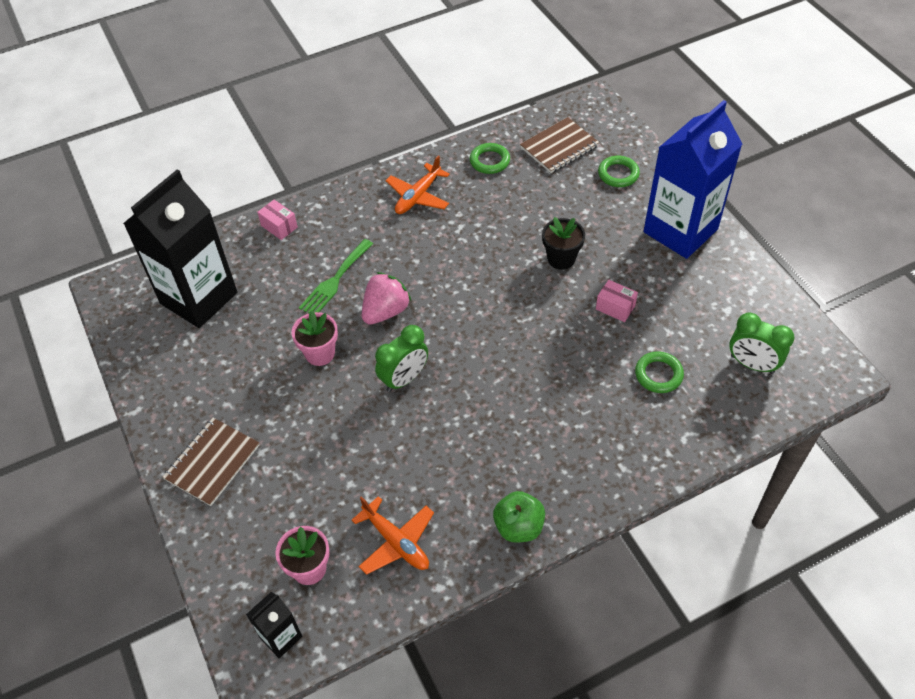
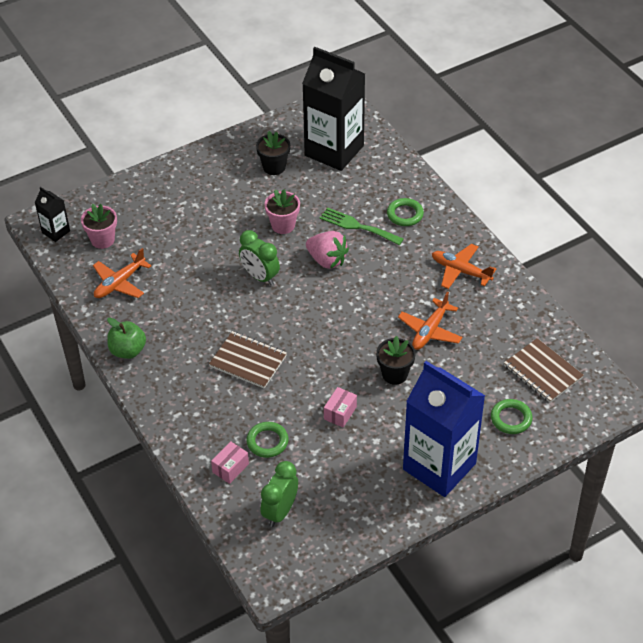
camera: 85 degrees right, 5 degrees down
brown notebook [163,418,260,506] -> brown notebook moved to [209,331,287,388]
pink box [257,200,298,240] -> pink box moved to [211,441,249,484]
green ring [470,143,510,174] -> green ring moved to [387,198,424,226]
none -> black flower pot [256,131,290,175]
none -> orange plane [398,292,462,350]

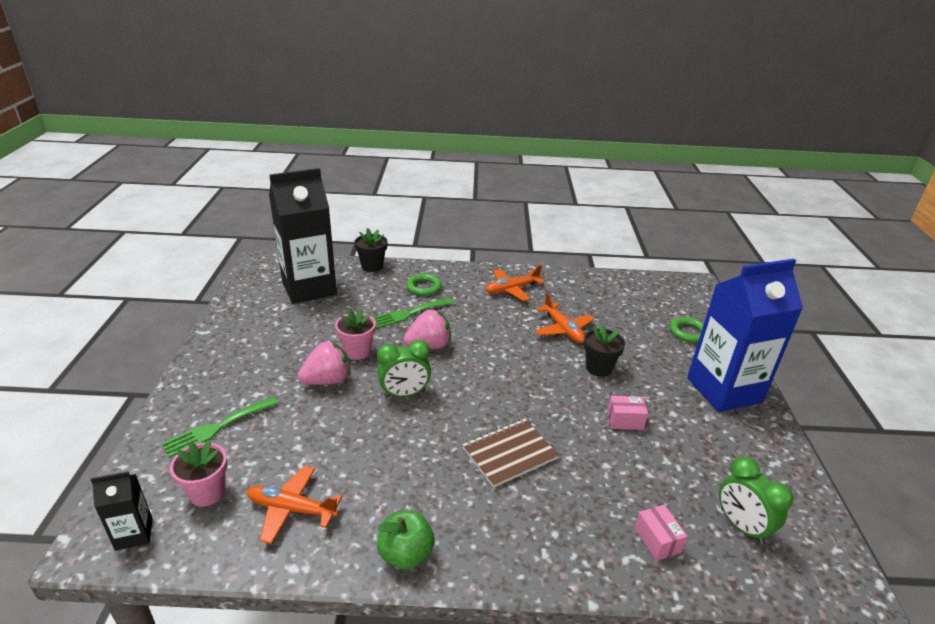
camera: 60 degrees left, 15 degrees down
orange plane [93,248,152,298] -> orange plane turned 120 degrees clockwise [247,466,342,544]
green ring [246,422,289,458] -> none
black flower pot [256,131,290,175] -> black flower pot moved to [354,228,388,272]
pink box [324,387,357,427] -> pink box turned 60 degrees counterclockwise [607,396,648,430]
brown notebook [504,338,584,403] -> none
none -> green fork [161,396,279,458]
none -> pink strawberry [298,341,351,385]

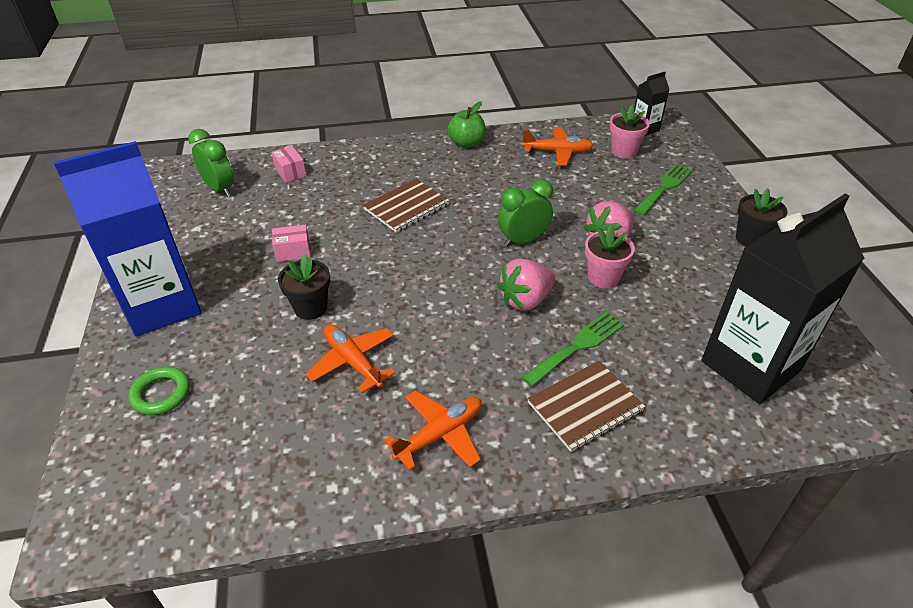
camera: 170 degrees right, 10 degrees up
black flower pot [354,228,388,272] -> black flower pot moved to [736,188,788,247]
green ring [406,273,442,296] -> brown notebook [527,361,645,452]

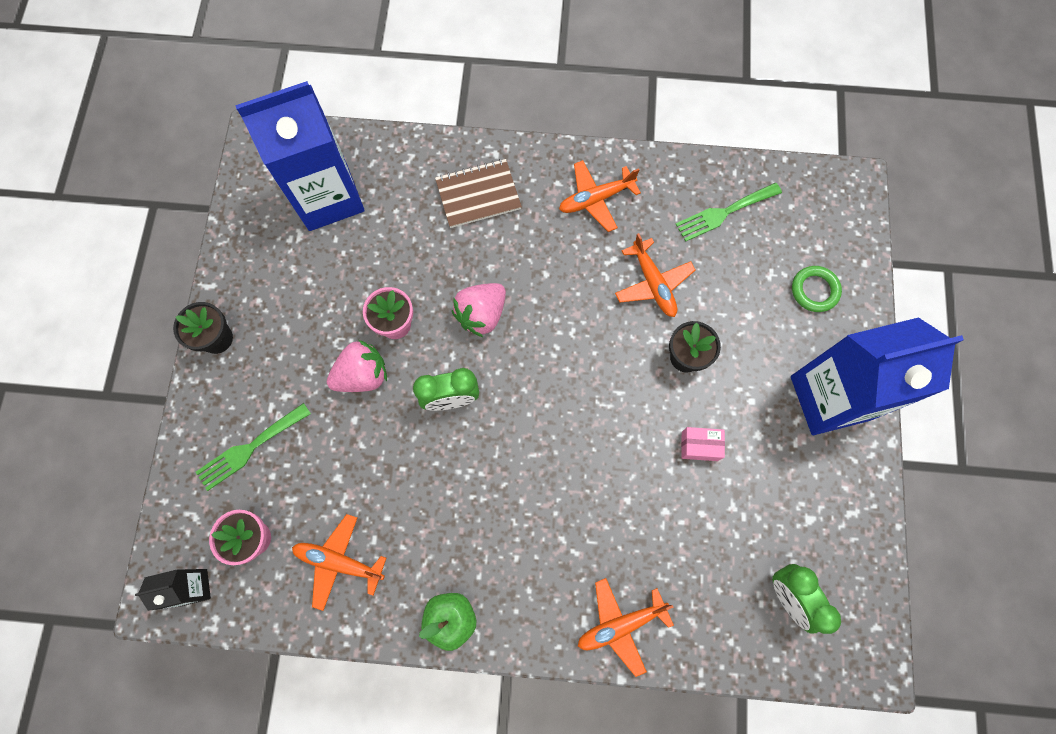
camera: 165 degrees left, 30 degrees up
pink box [272,146,306,183] -> none
brown notebook [363,179,450,233] -> none
pink strawberry [497,258,555,311] -> pink strawberry turned 150 degrees clockwise [452,283,506,337]
green fork [522,312,624,387] -> green fork moved to [676,183,782,241]
black carton [701,194,864,404] -> blue carton [235,81,365,231]
none -> orange plane [578,578,674,677]

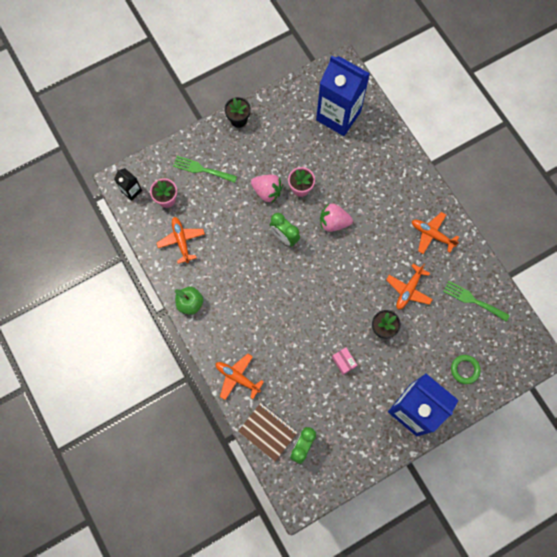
camera: 55 degrees right, 0 degrees up
brown notebook [435,159,522,228] -> brown notebook moved to [238,403,298,462]

